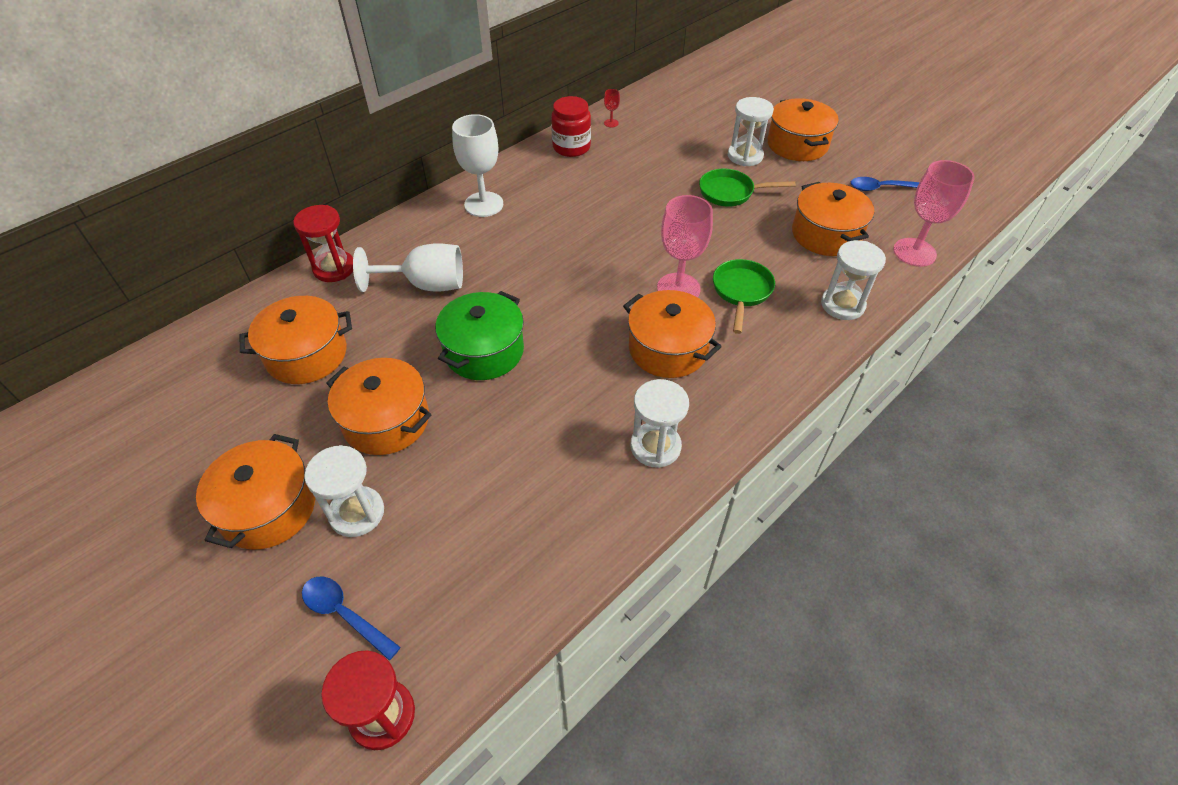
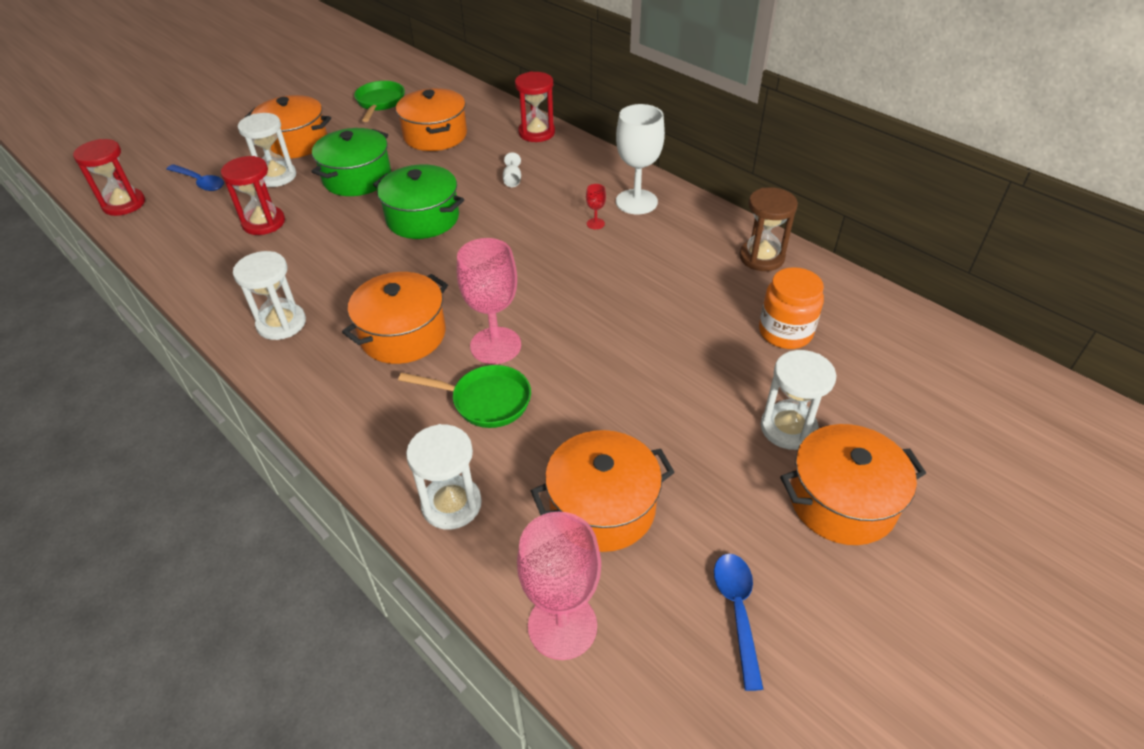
camera: 90 degrees right, 5 degrees down
blue spoon [302,577,401,660] -> blue spoon turned 90 degrees clockwise [166,164,224,191]
orange pot [326,358,432,455] -> green pot [311,128,391,196]
white goblet [353,243,463,292] -> white goblet [503,152,521,187], size x0.42
red jar [551,96,591,157] -> brown hourglass [739,187,798,271]
red goblet [604,89,620,127] -> red goblet moved to [586,184,606,229]
green pan [699,169,796,207] -> green pan moved to [354,81,405,122]
none -> red hourglass [221,156,285,235]
none -> orange jar [759,267,824,349]

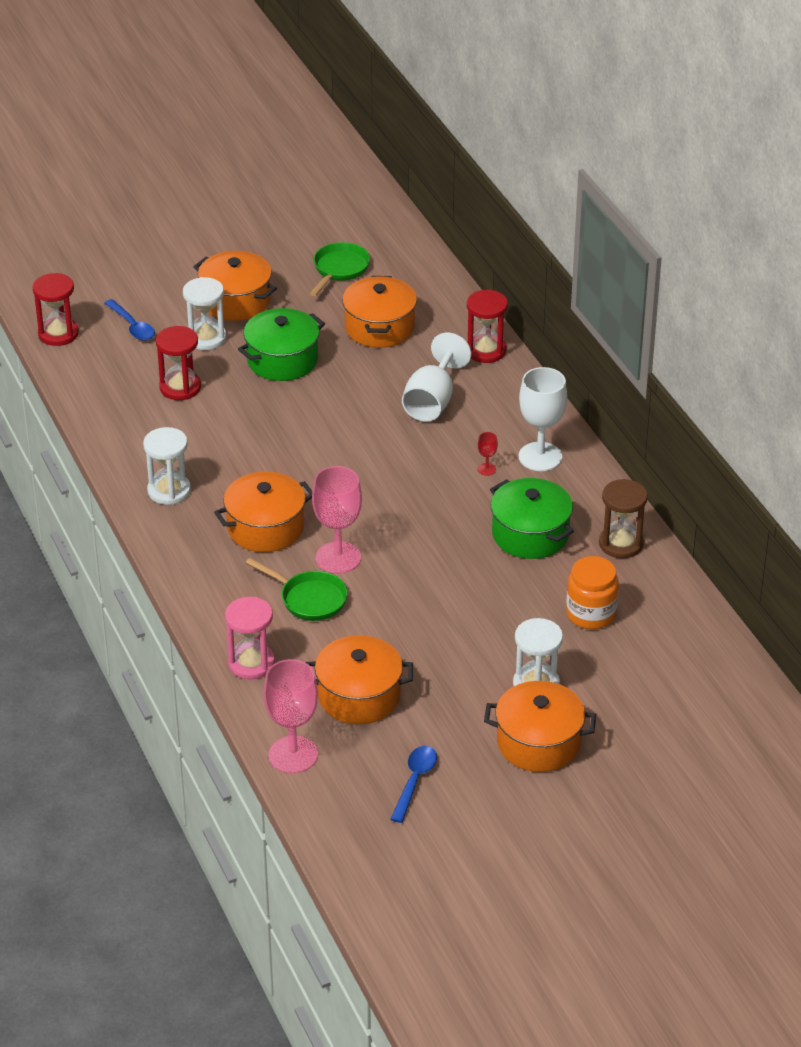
camera: 20 degrees right, 5 degrees down
green pot [373,165,464,239] -> green pot moved to [490,478,574,559]
white hourglass [406,424,482,530] -> pink hourglass [225,597,275,679]
white goblet [503,152,521,187] -> white goblet [402,333,472,422], size x2.37

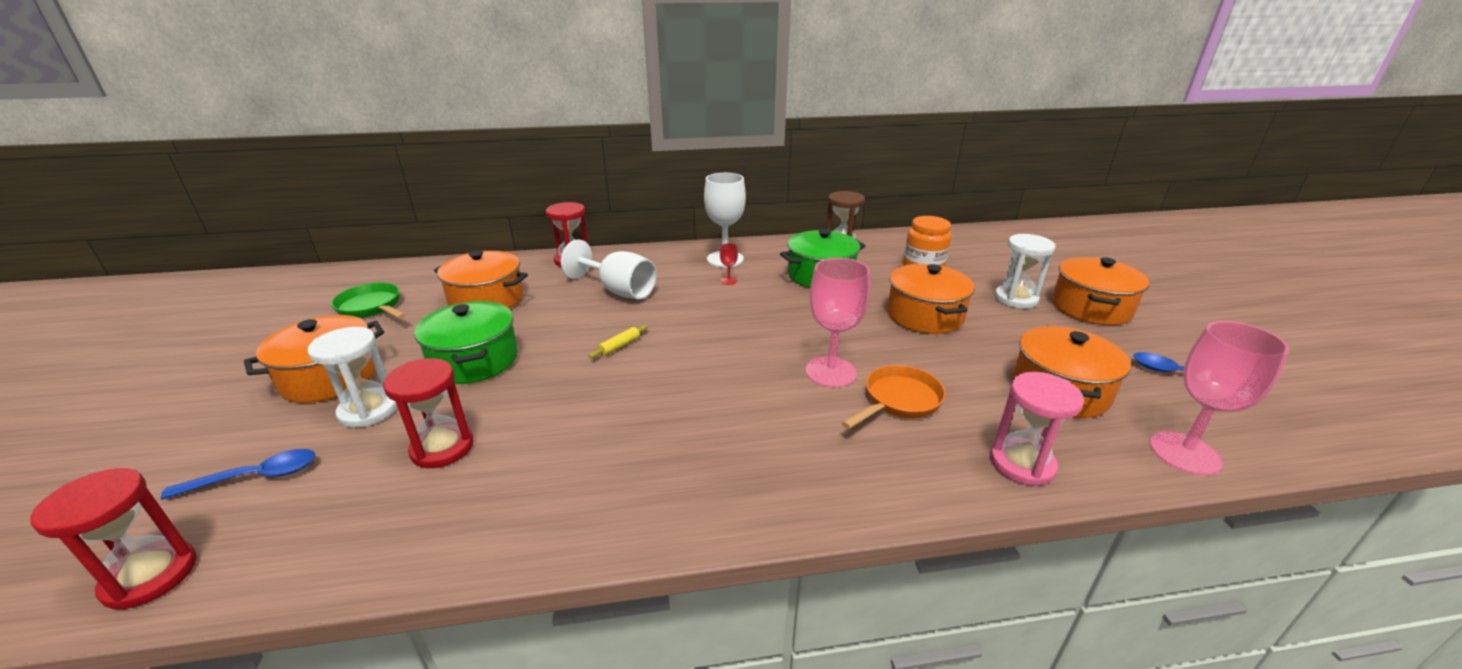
camera: 75 degrees left, 10 degrees down
white hourglass [143,427,191,505] -> none
orange pot [214,472,312,552] -> orange pot moved to [887,264,975,334]
green pan [246,558,348,621] -> orange pan [842,365,946,429]
none -> yellow rolling pin [589,325,648,358]

